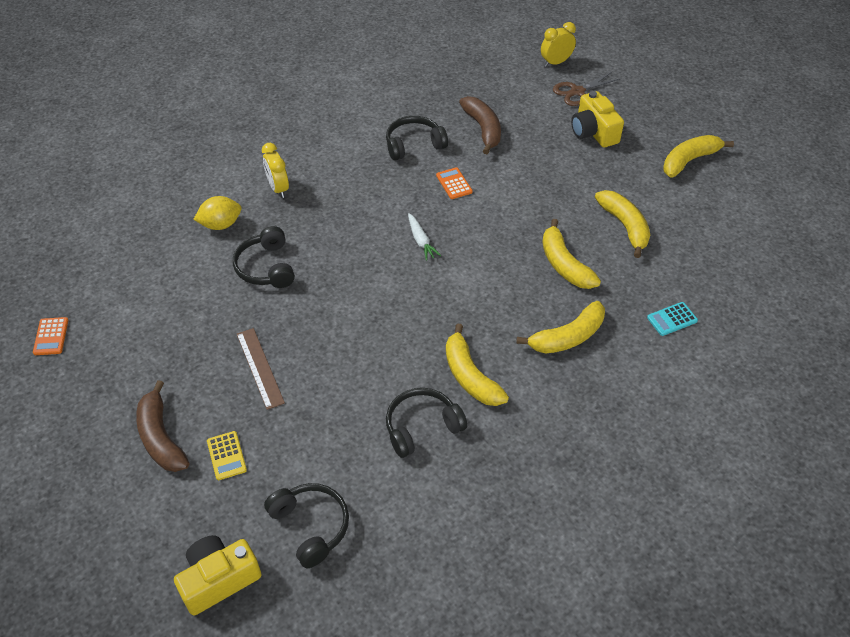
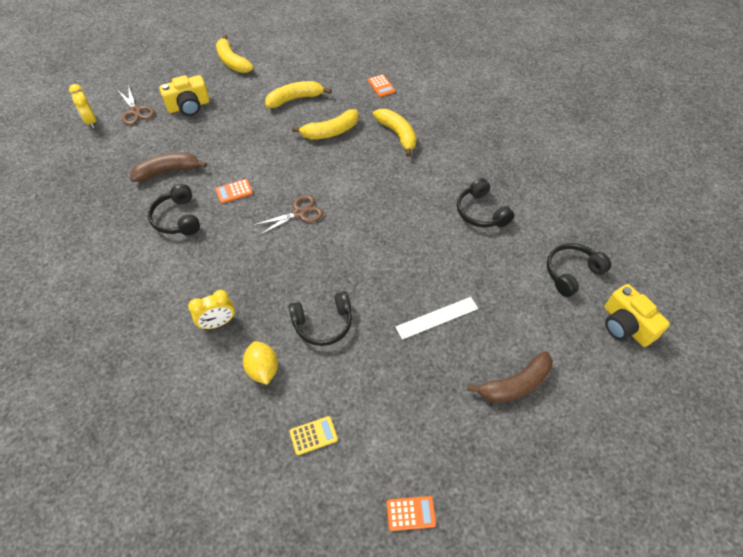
camera: 90 degrees left, 5 degrees up
yellow calculator [207,431,247,480] -> yellow calculator moved to [289,416,338,455]
brown ruler [237,328,285,410] -> white ruler [396,297,478,340]
white carrot [408,213,441,261] -> brown scissors [254,195,324,236]
yellow banana [446,324,509,406] -> none
turquoise calculator [647,302,698,336] -> orange calculator [368,74,395,97]

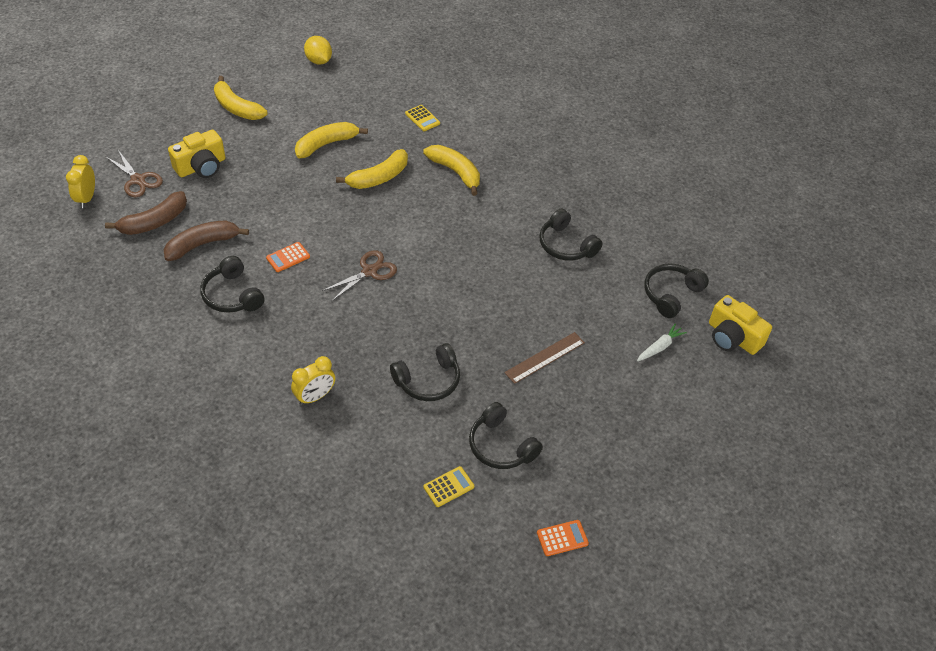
camera: 15 degrees left, 5 degrees down
yellow clock [69,84,97,128] -> yellow clock turned 45 degrees clockwise [66,155,95,208]
yellow lemon [243,341,278,385] -> yellow lemon moved to [304,36,332,65]
orange calculator [368,74,395,97] -> yellow calculator [405,105,440,131]
white ruler [396,297,478,340] -> brown ruler [504,332,585,384]
brown banana [467,351,553,403] -> brown banana moved to [105,191,187,235]
none -> black headphones [469,402,543,469]
none -> white carrot [637,323,687,361]

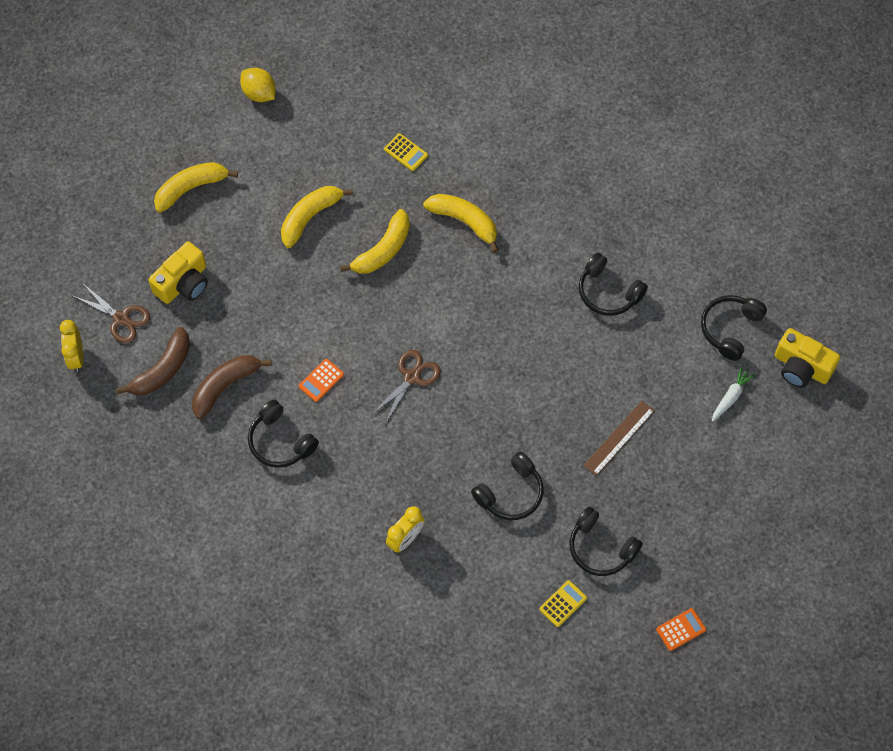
camera: 10 degrees left, 15 degrees up
yellow banana [214,76,267,120] -> yellow banana turned 120 degrees clockwise [154,162,238,213]

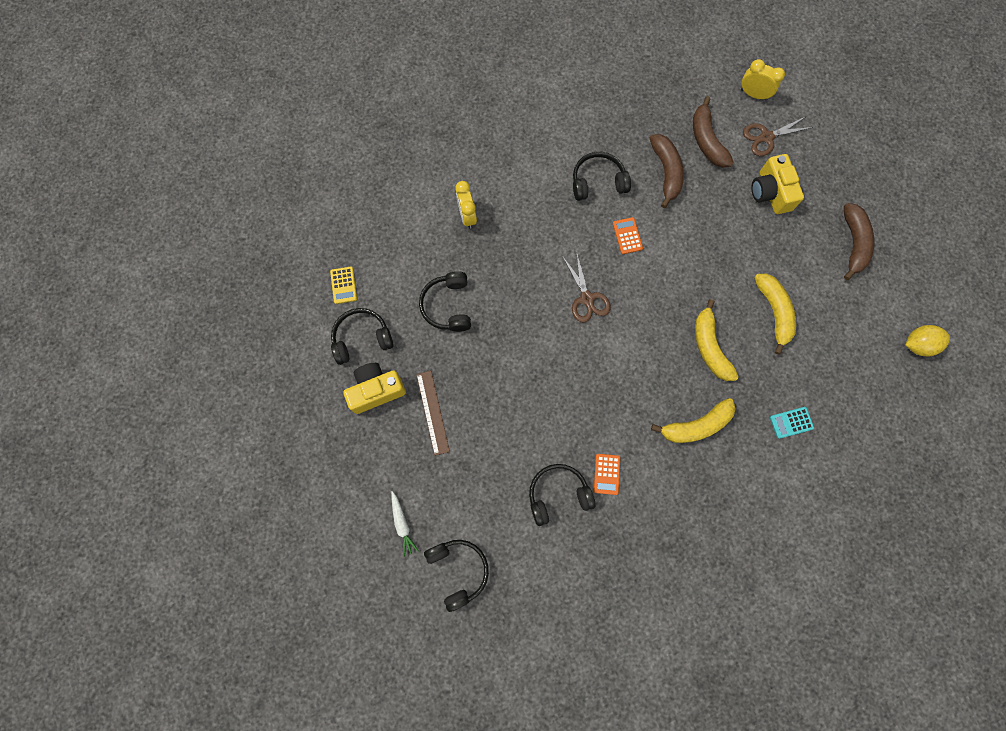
camera: 125 degrees right, 10 degrees up
yellow banana [154,162,238,213] -> brown banana [844,203,874,280]
yellow calculator [384,133,428,171] -> turquoise calculator [770,407,814,439]
orange calculator [656,608,706,651] -> orange calculator moved to [594,454,620,495]
yellow camera [775,328,840,388] -> yellow camera moved to [343,363,406,414]

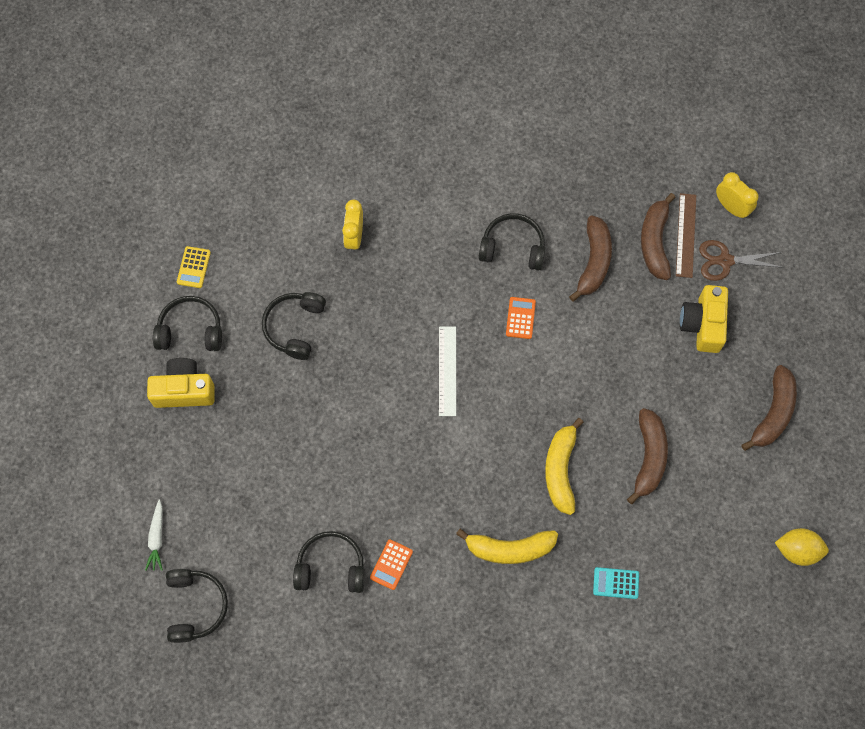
camera: 20 degrees right, 5 degrees down
brown ruler [416,371,450,456] -> brown ruler moved to [676,193,696,278]
brown scissors [563,251,611,323] -> white ruler [439,327,456,416]
yellow banana [754,274,796,355] -> brown banana [627,408,668,504]

